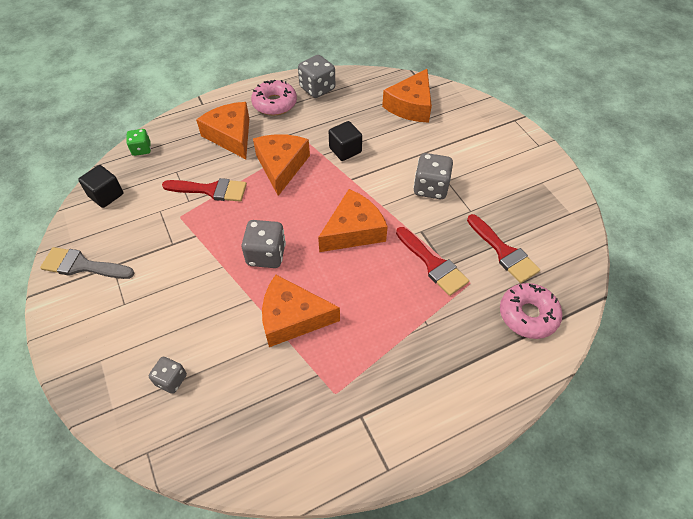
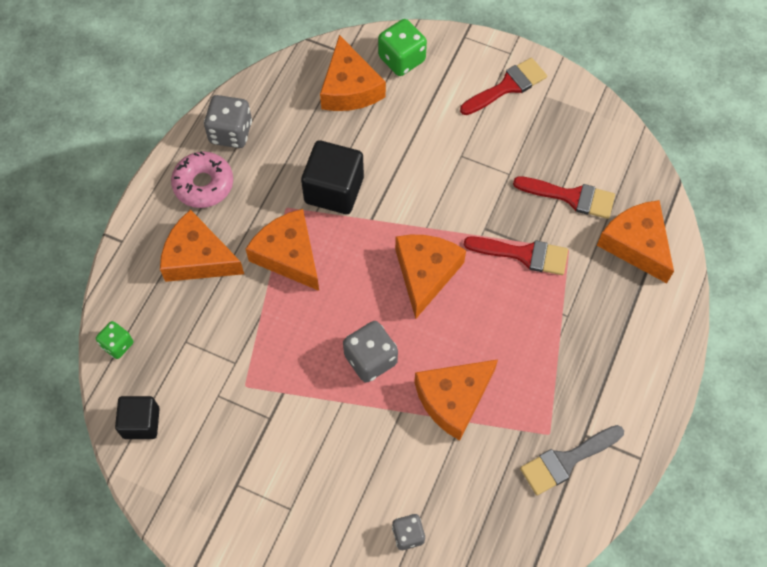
camera: 40 degrees left, 10 degrees up
grey brush [40,247,135,279] -> grey brush moved to [520,425,624,495]
red brush [162,178,247,202] -> red brush moved to [460,58,547,115]
black cube [329,121,362,161] -> black cube [301,140,364,214], size x1.55
grey dice [413,153,453,199] -> none
pink donut [500,283,562,339] -> orange cheese [597,200,674,283]
none -> green dice [378,19,427,76]

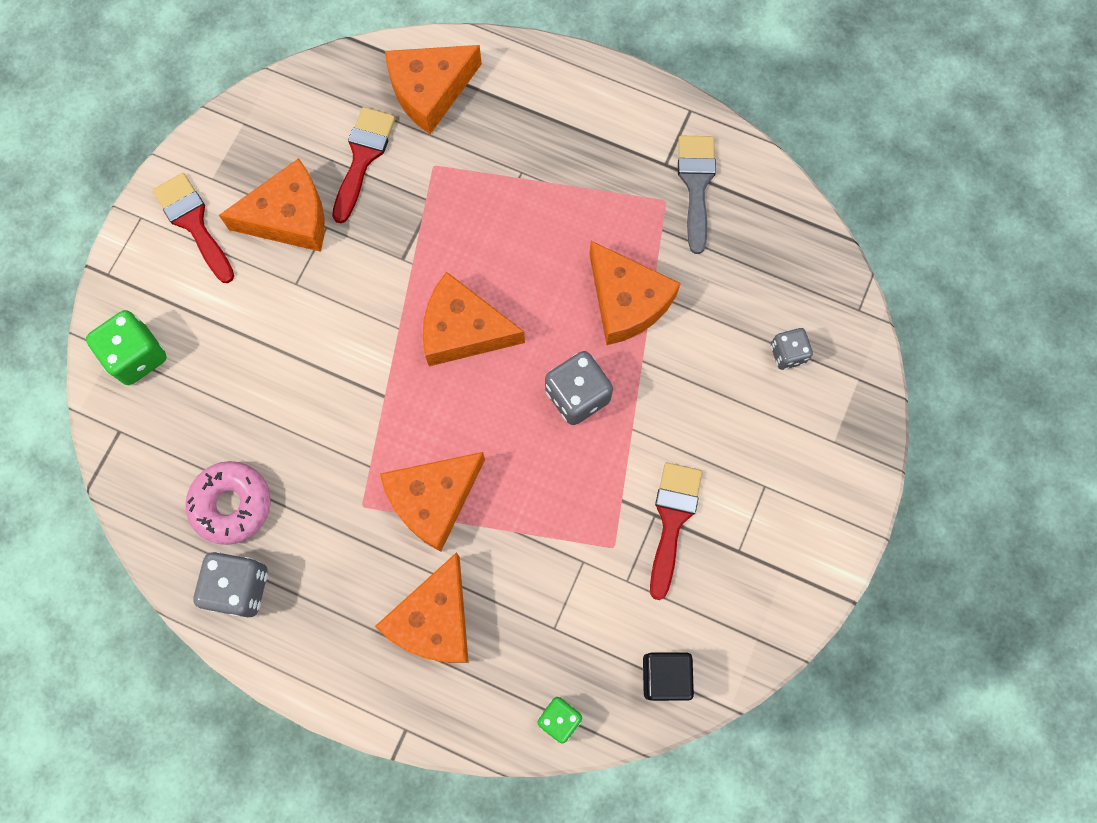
camera: 90 degrees left, 10 degrees up
pink donut [171,151,233,208] -> pink donut moved to [185,461,271,545]
black cube [301,140,364,214] -> none
orange cheese [320,35,386,111] -> orange cheese moved to [219,158,325,252]
red brush [464,237,568,275] -> red brush moved to [650,463,702,600]
grey brush [520,425,624,495] -> grey brush turned 150 degrees counterclockwise [678,136,716,254]

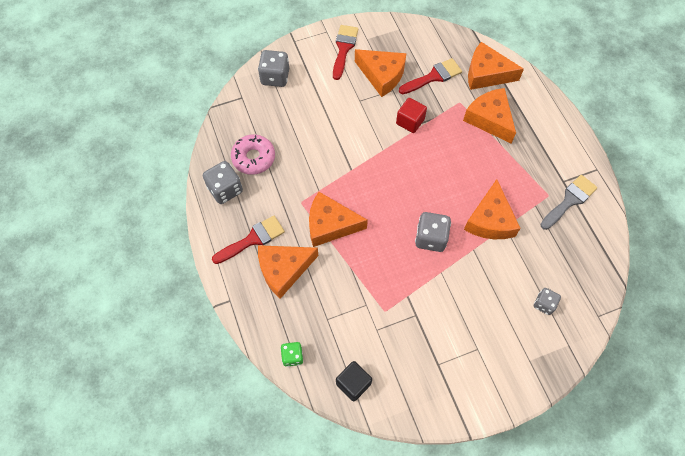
camera: 45 degrees right, 10 degrees down
green dice [86,310,167,385] -> grey dice [258,50,289,87]
orange cheese [422,271,525,366] -> orange cheese moved to [463,88,516,143]
red brush [650,463,702,600] -> red brush moved to [212,216,285,264]
none -> red cube [396,98,427,133]

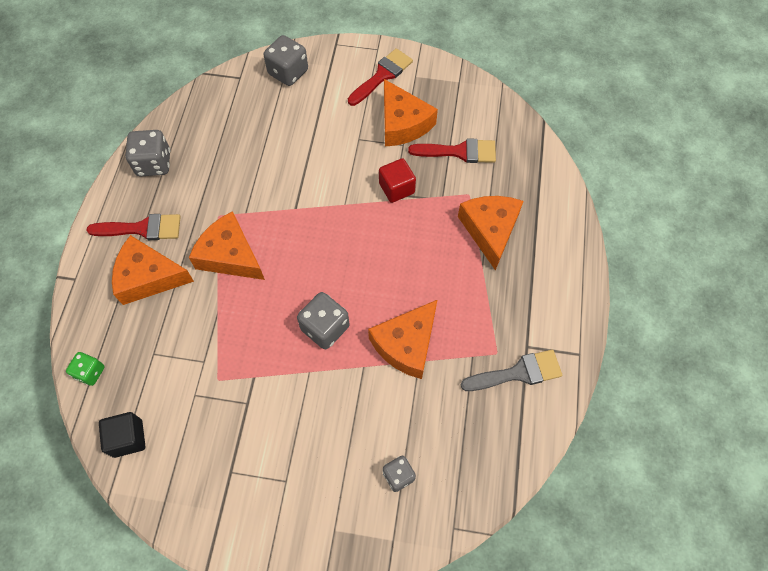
camera: 30 degrees right, 0 degrees up
pink donut [231,134,275,175] -> none
orange cheese [468,42,524,90] -> none

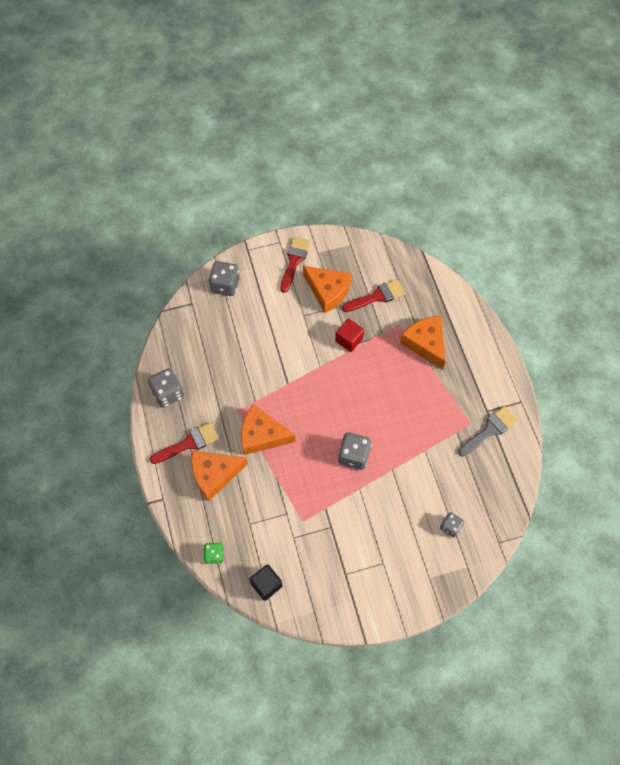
camera: 25 degrees left, 0 degrees up
orange cheese [368,300,437,379] -> none

